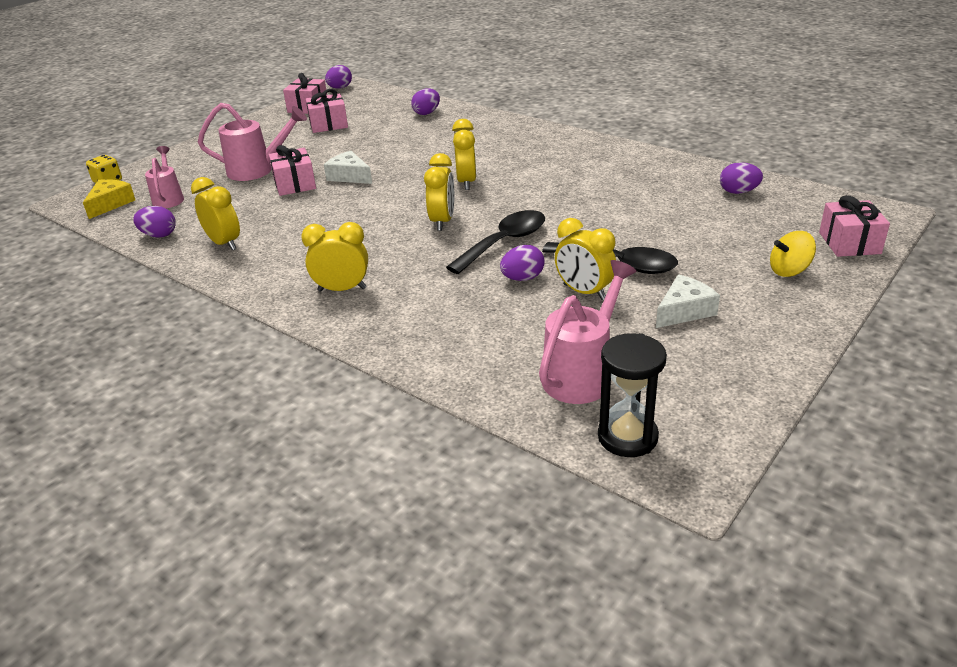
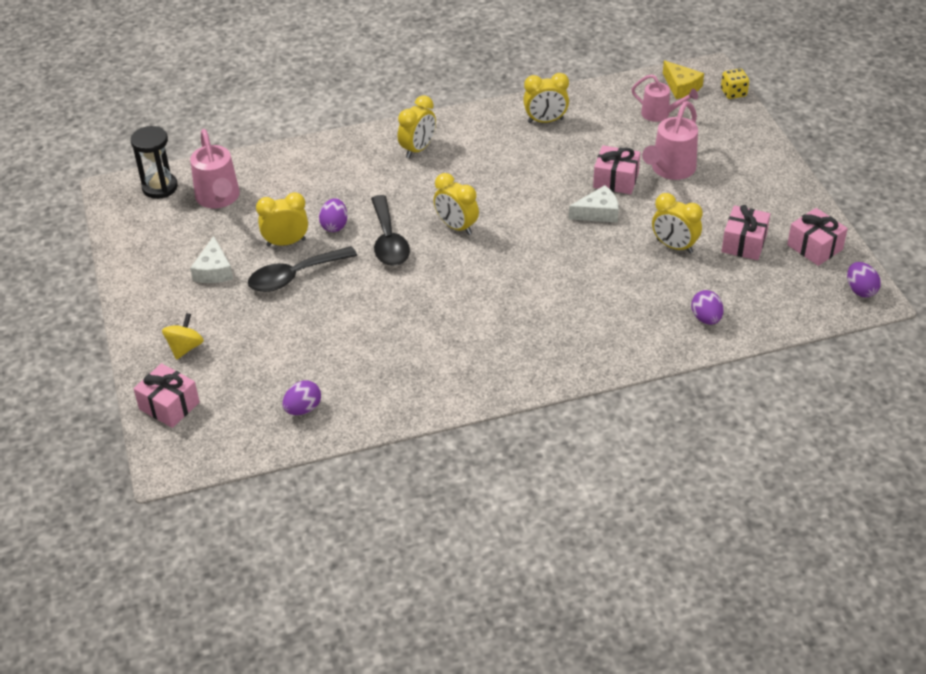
camera: 125 degrees right, 10 degrees up
purple egg [133,206,176,238] -> none
yellow clock [452,119,477,190] -> yellow clock moved to [652,193,702,253]

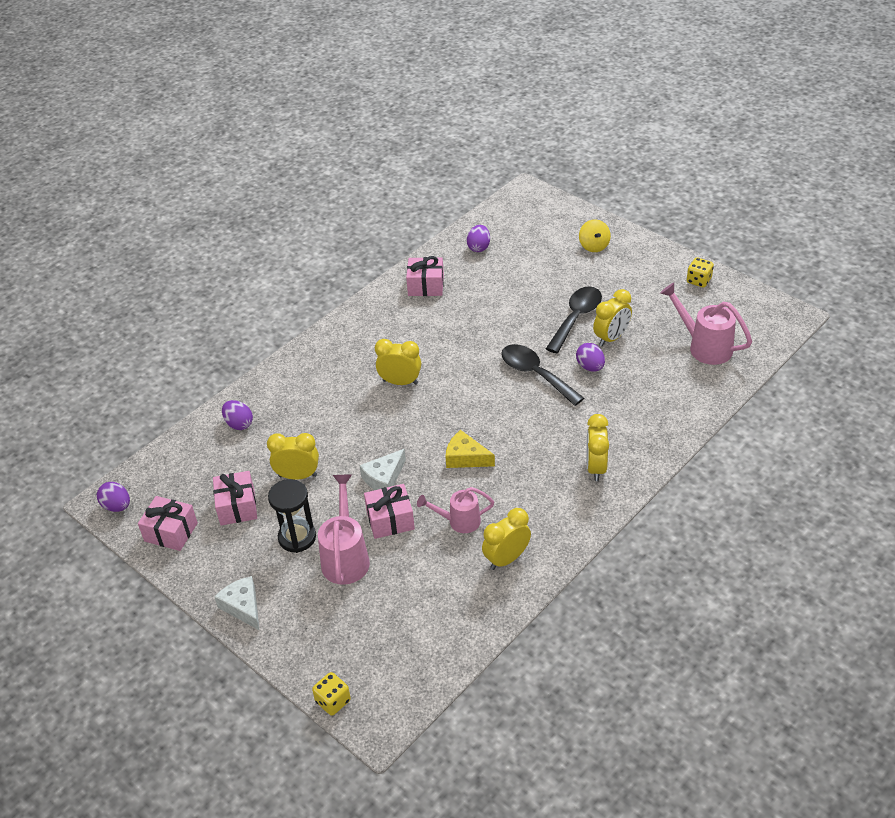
camera: 150 degrees right, 0 degrees up
black hourglass [131,126,178,199] -> black hourglass moved to [268,479,316,553]
pink gift [133,363,200,428] -> pink gift moved to [406,256,444,296]
white cheese [190,236,233,283] -> white cheese moved to [214,576,259,630]
yellow clock [434,173,479,235] -> yellow clock moved to [375,339,421,385]
pink watering can [631,74,698,122] -> pink watering can moved to [417,487,494,533]
yellow cheese [663,60,704,99] -> yellow cheese moved to [446,430,495,468]
none -> yellow dice [687,257,714,288]

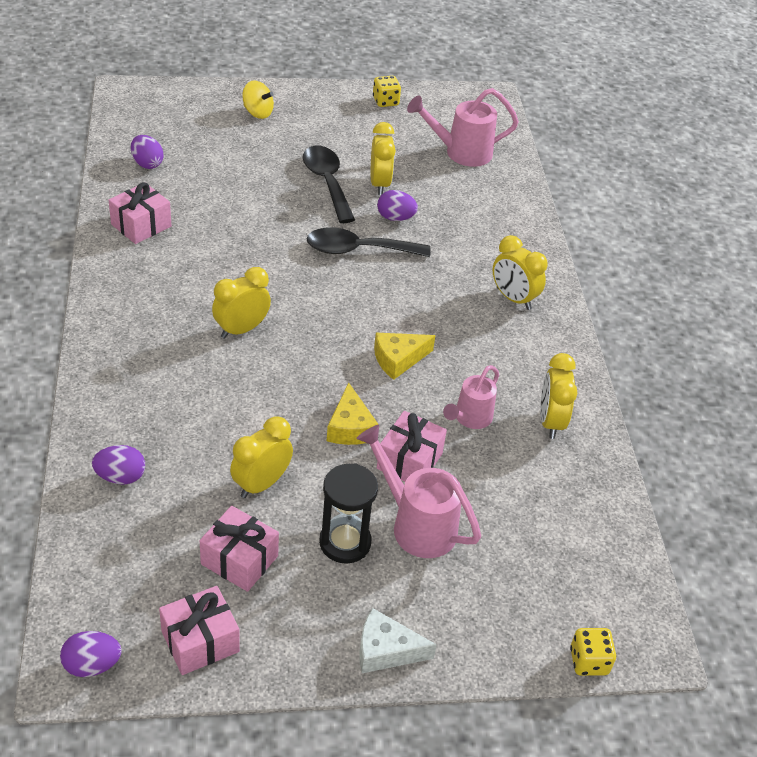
camera: 55 degrees left, 0 degrees up
white cheese [359,449,406,490] -> yellow cheese [327,383,378,445]

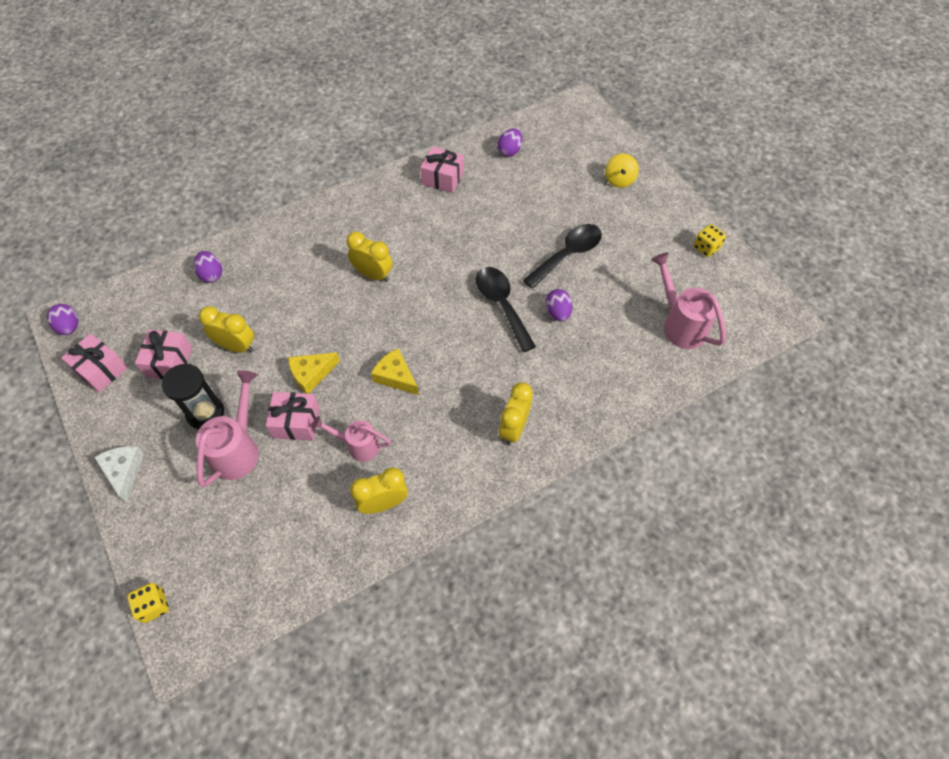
camera: 70 degrees right, 15 degrees up
yellow clock [371,122,396,195] -> none

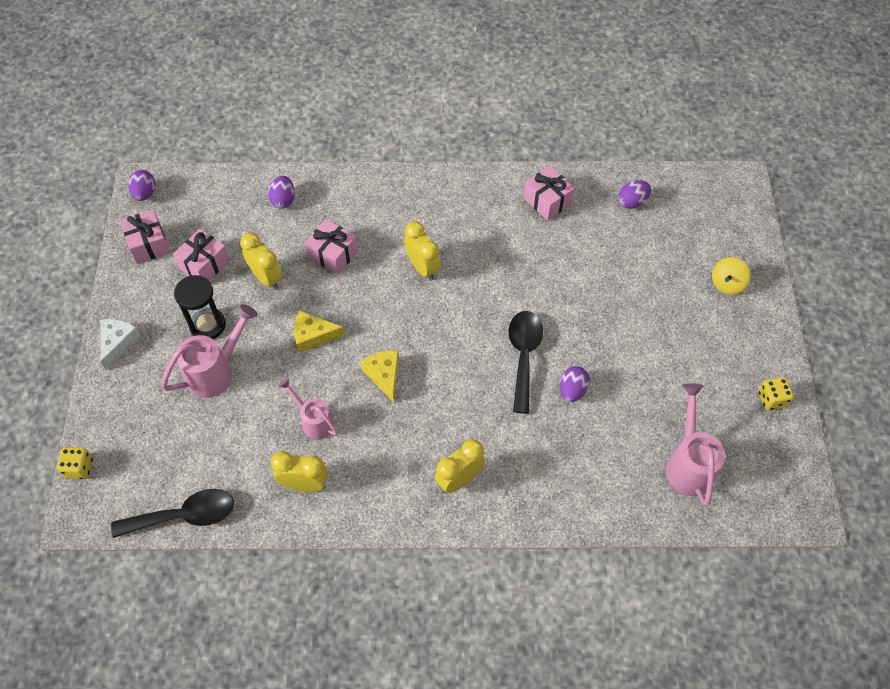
camera: 30 degrees right, 0 degrees up
pink gift [266,392,320,440] -> pink gift moved to [305,219,358,275]
black spoon [523,224,602,289] -> black spoon moved to [111,489,234,538]

